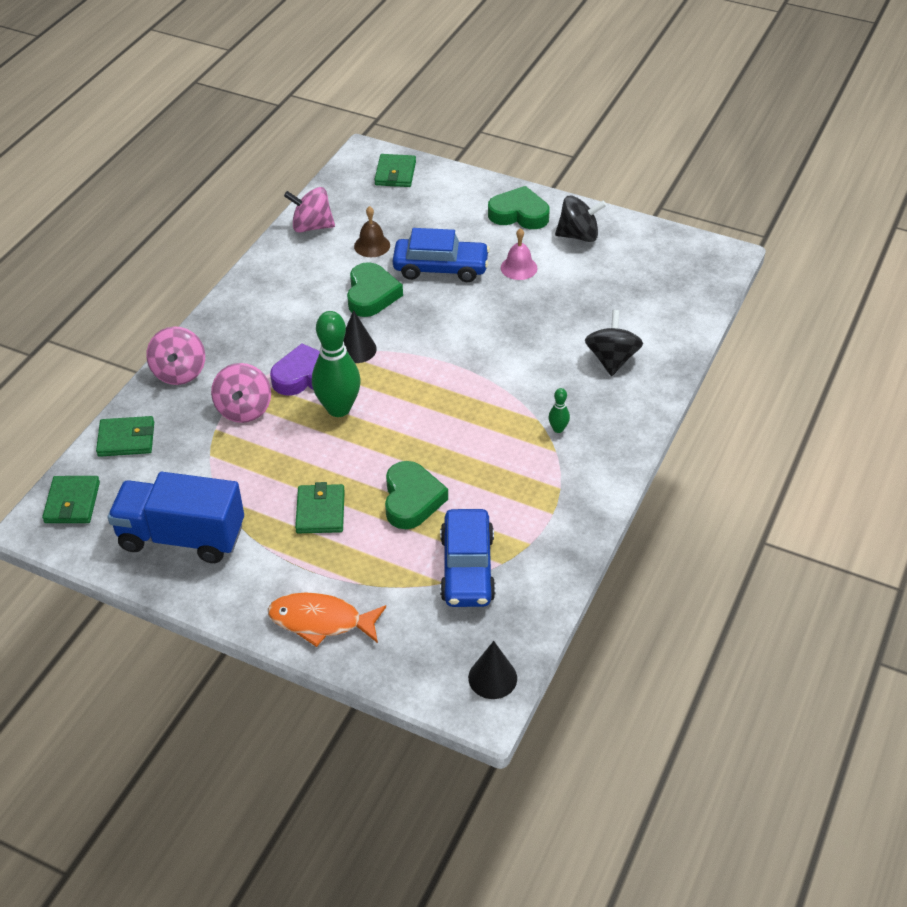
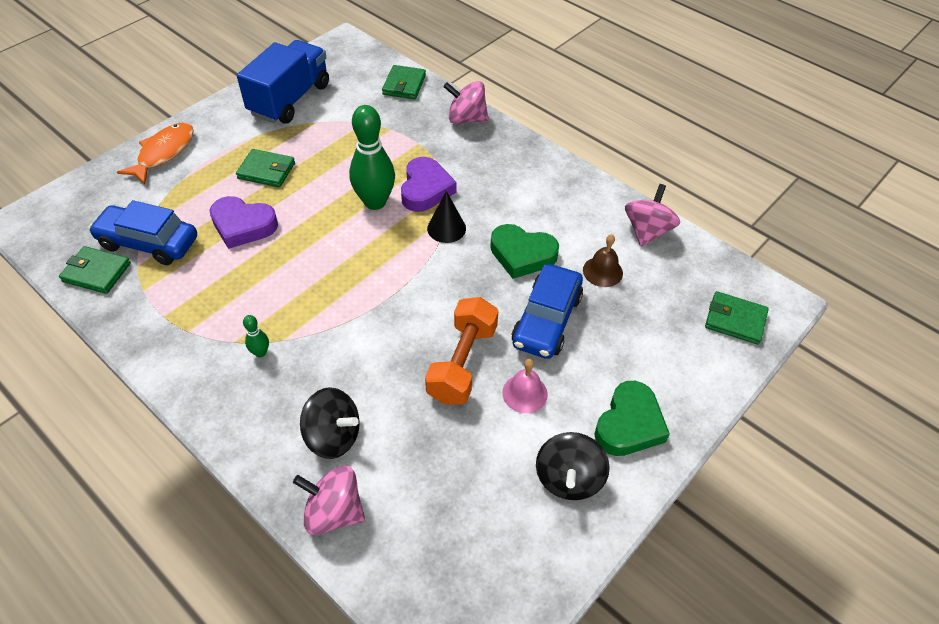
camera: 105 degrees right, 5 degrees up
green wallet [42,476,100,523] -> green wallet moved to [59,246,131,294]
pink spinning top [211,363,271,423] -> pink spinning top moved to [293,465,365,535]
green heart [385,461,448,529] -> purple heart [210,196,278,249]
black cone [468,641,517,699] -> none
none -> orange dumbbell [425,297,498,405]

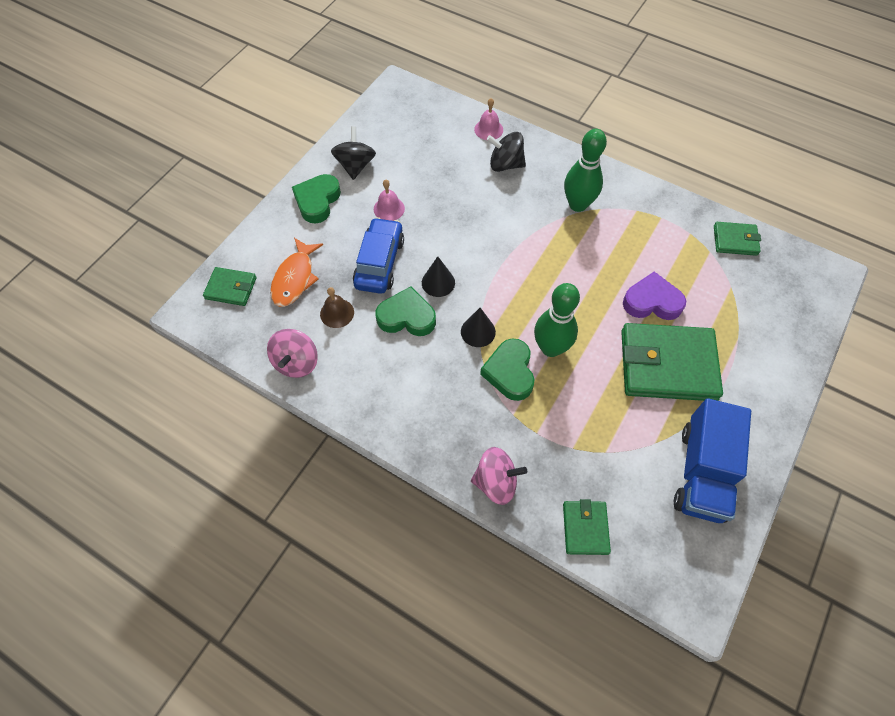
camera: 170 degrees right, 10 degrees up
blue car [88,200,197,265] -> none
orange fish [117,123,194,184] -> orange fish moved to [270,238,323,307]
green wallet [236,149,295,187] -> green wallet [621,323,723,401], size x2.00
green bowling pin [243,315,269,357] -> green bowling pin [564,129,607,212], size x2.29
pink spinning top [293,465,365,535] -> pink bell [474,98,503,140]
purple heart [401,157,456,212] -> green heart [480,338,535,401]
orange dumbbell [425,297,498,405] -> none
none -> black cone [422,256,455,297]

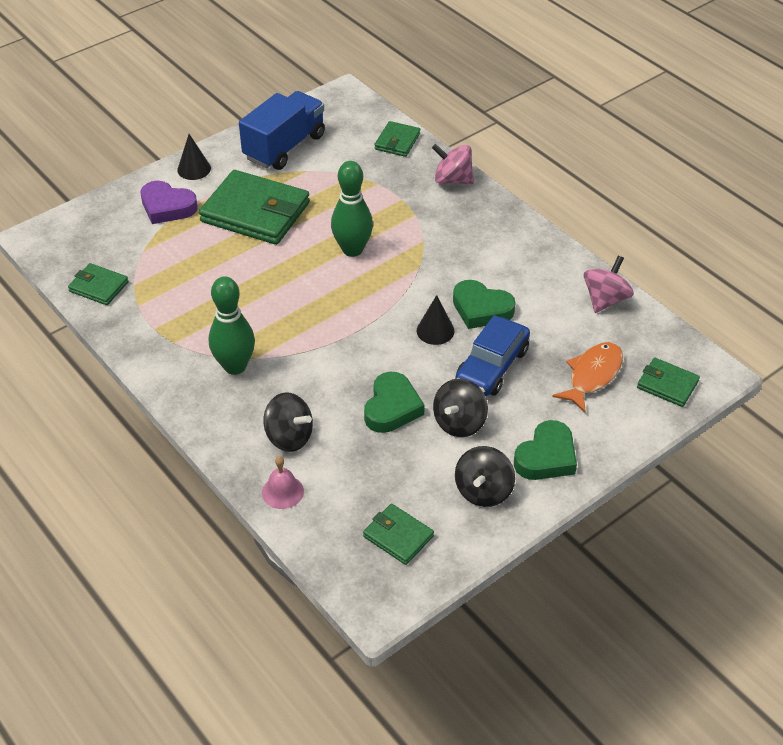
camera: 160 degrees left, 15 degrees down
brown bell [320,287,354,328] -> none
pink bell [374,180,405,221] -> black spinning top [433,378,488,437]
black cone [461,308,496,347] -> black cone moved to [177,134,211,180]
green heart [480,338,535,401] -> green heart moved to [364,372,425,433]
purple heart [623,272,686,320] -> purple heart moved to [140,181,198,224]
none -> green wallet [363,504,434,565]

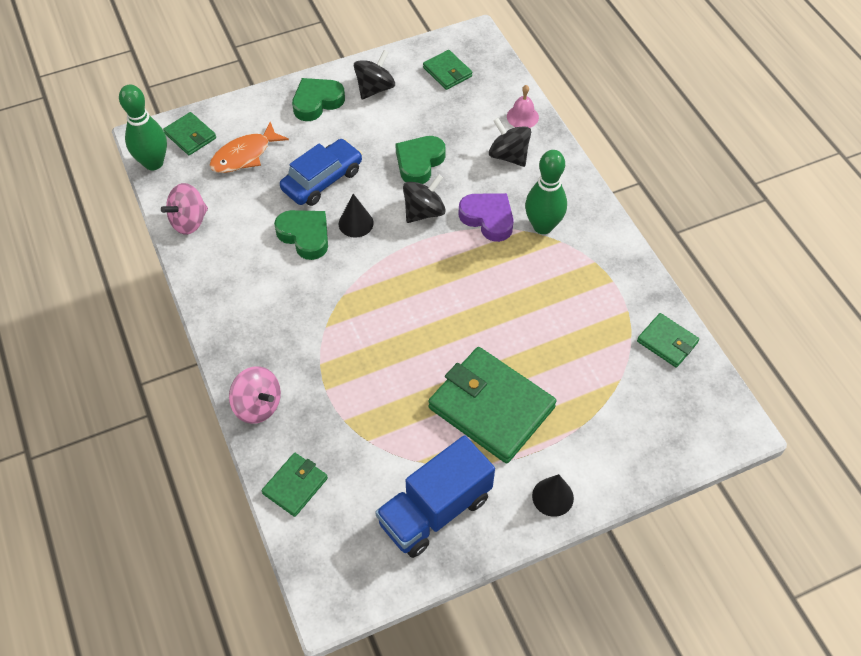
camera: 165 degrees left, 10 degrees up
purple heart [140,181,198,224] -> purple heart moved to [458,193,514,242]
green bowling pin [331,161,373,257] -> green bowling pin moved to [119,85,167,170]
black spinning top [433,378,488,437] -> black spinning top moved to [403,174,446,223]

